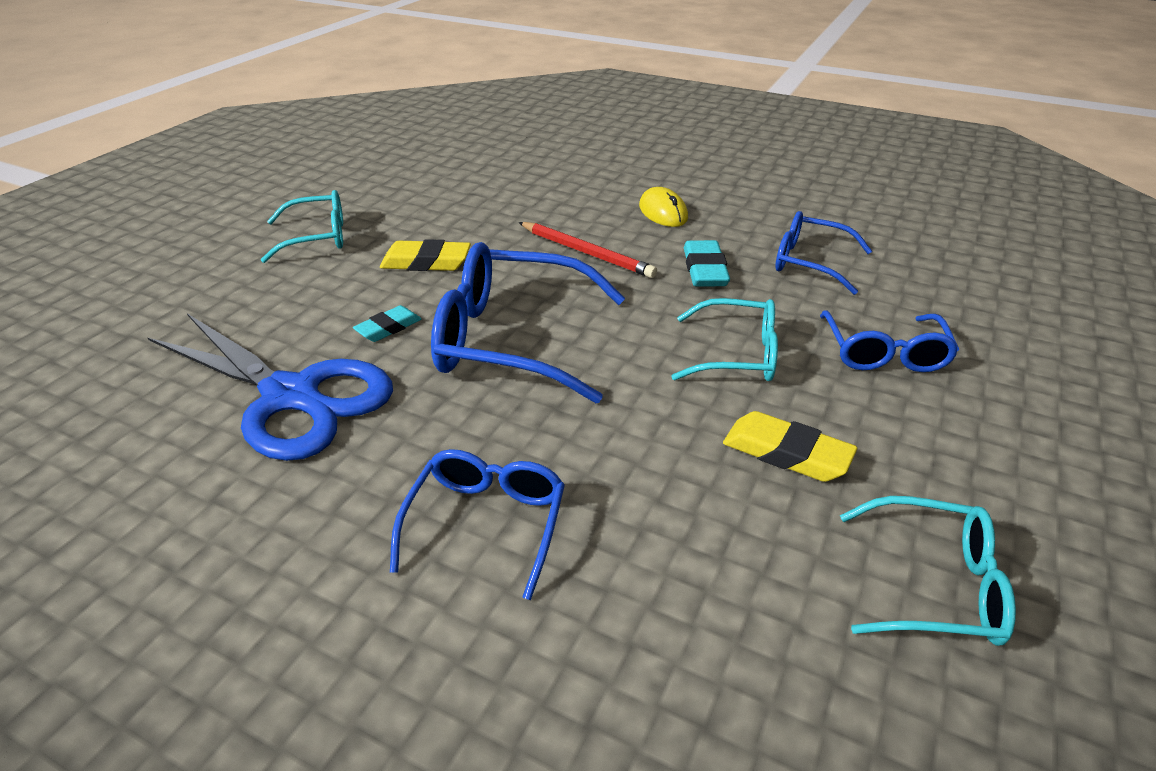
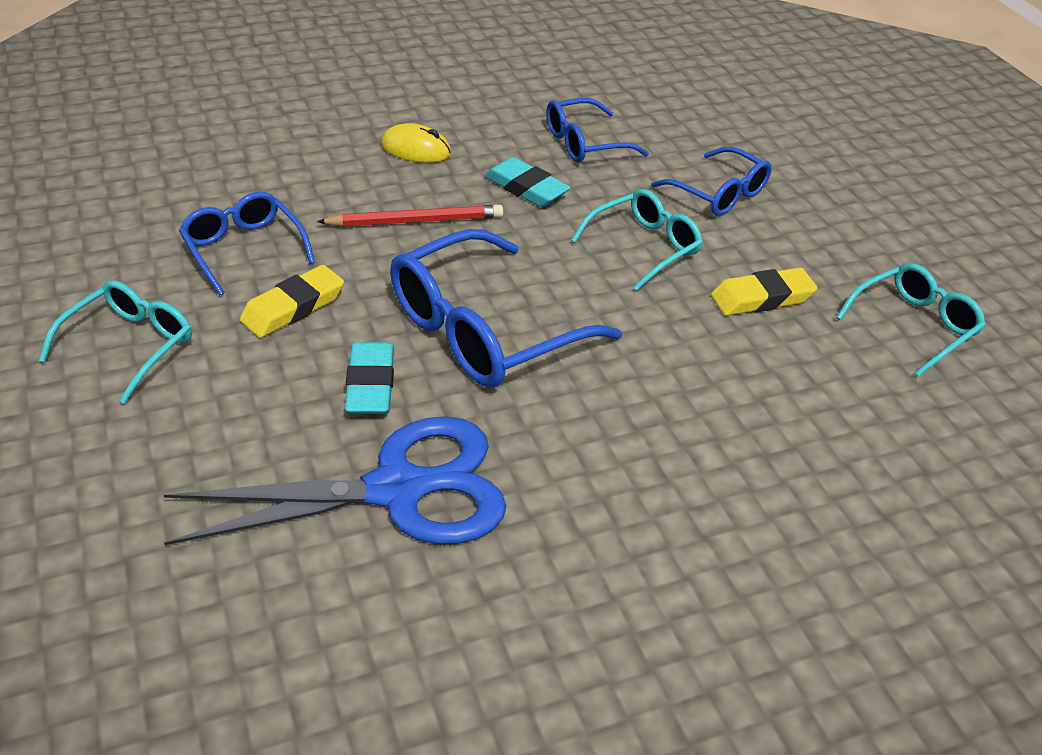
camera: 50 degrees left, 5 degrees up
turquoise eraser [353,305,421,342] -> turquoise eraser [344,342,394,414], size x1.52
blue glasses [390,449,565,600] -> blue glasses moved to [179,192,315,296]

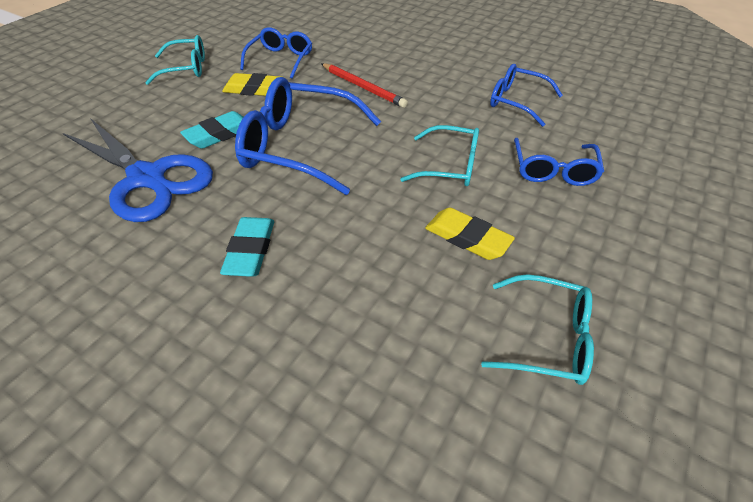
camera: 55 degrees right, 5 degrees up
yellow mouse [381,123,451,163] -> none
turquoise eraser [484,157,571,207] -> turquoise eraser moved to [220,217,274,277]

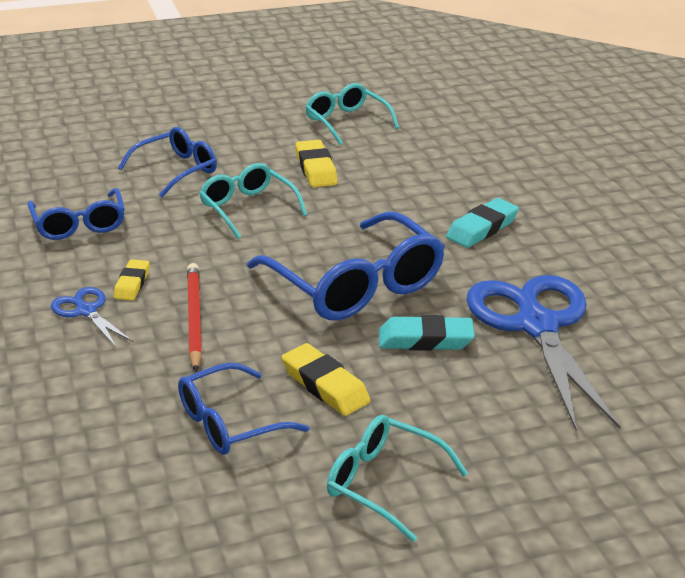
camera: 140 degrees left, 15 degrees down
none -> blue scissors [51,287,133,347]
none -> yellow eraser [114,259,150,300]

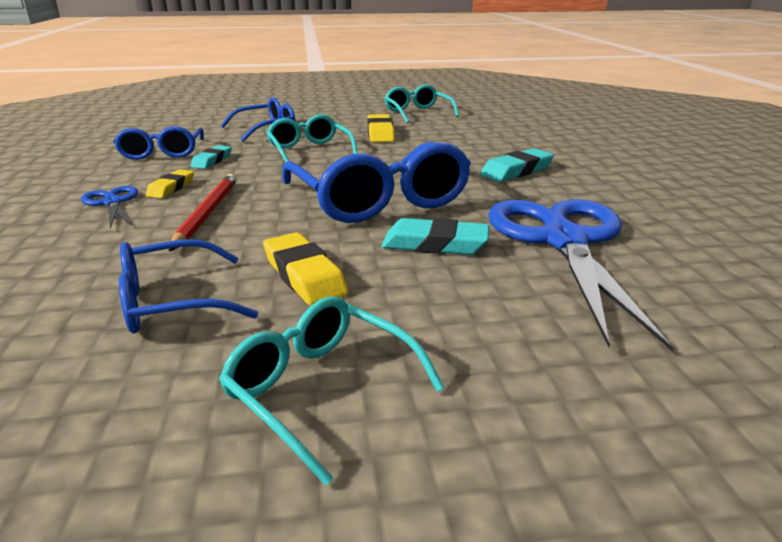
camera: 10 degrees right, 5 degrees down
none -> turquoise eraser [191,145,232,169]

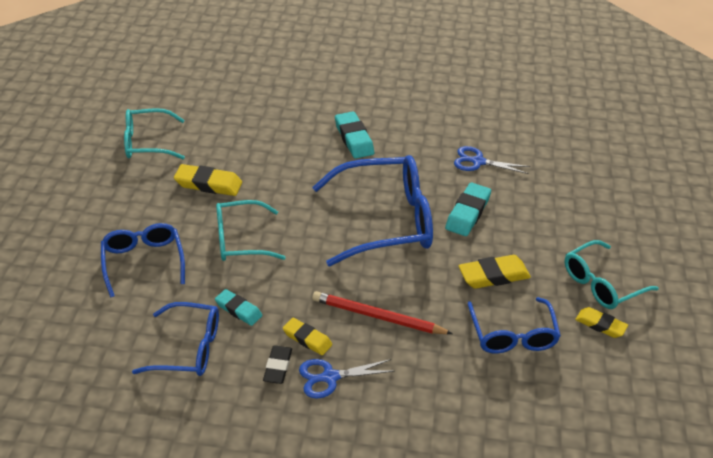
camera: 75 degrees left, 15 degrees up
blue scissors [488,199,674,352] -> blue scissors [454,146,530,174], size x0.46
none -> black eraser [263,346,292,384]
none -> yellow eraser [575,307,628,338]

